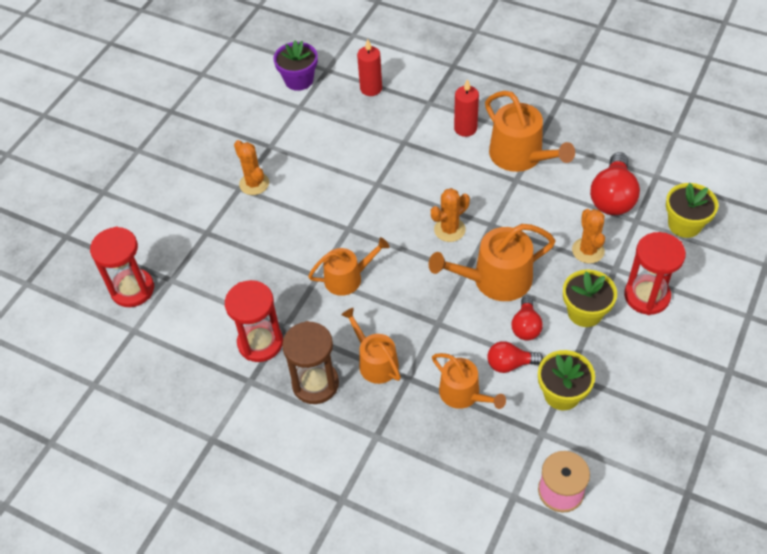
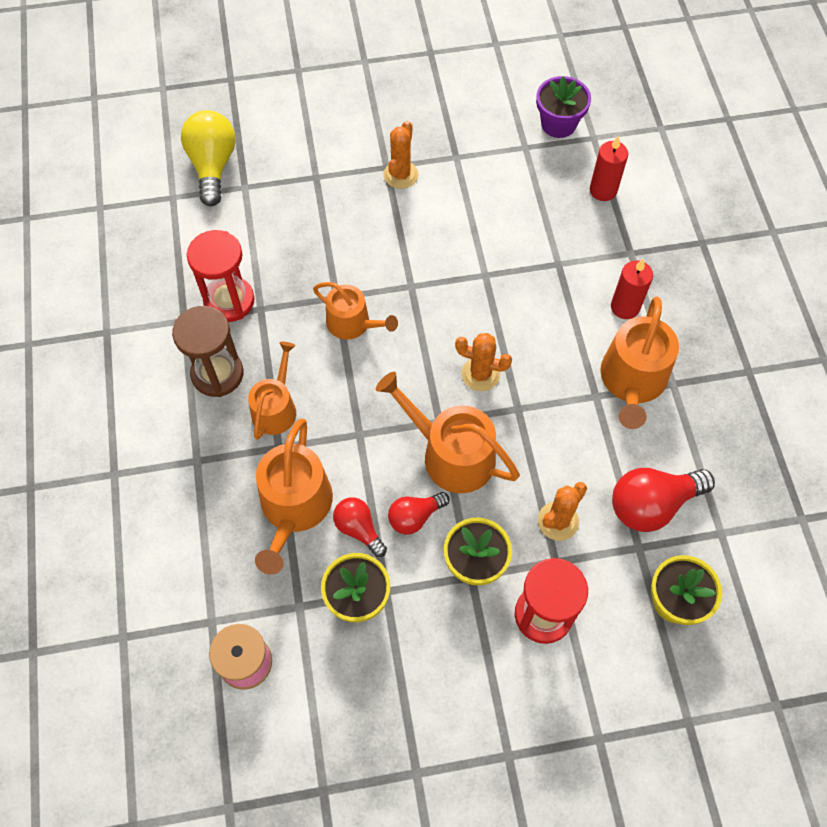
camera: 50 degrees right, 10 degrees up
red hourglass [90,227,154,307] -> yellow light bulb [181,110,236,206]
orange watering can [432,353,506,409] -> orange watering can [255,419,333,575], size x1.54

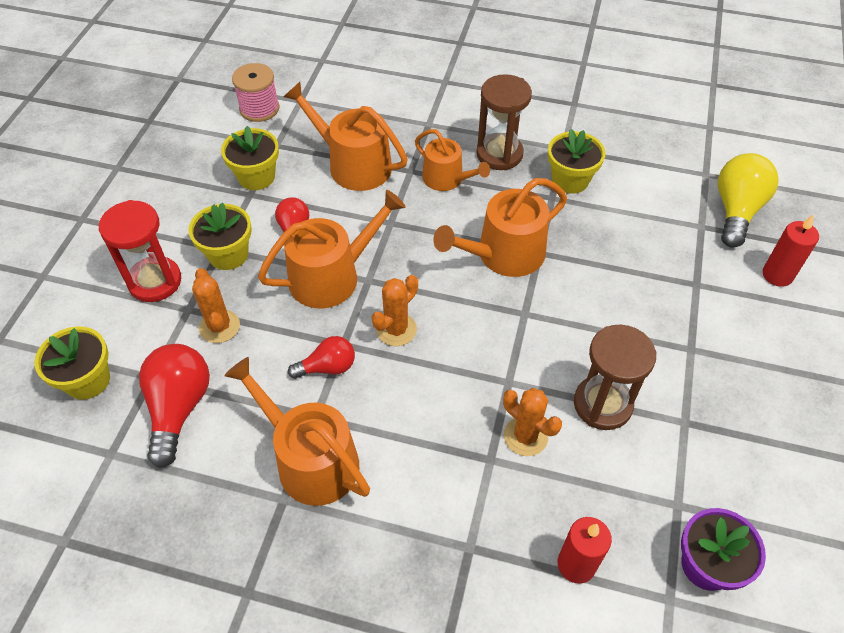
camera: 115 degrees right, 10 degrees down
yellow light bulb [181,110,236,206] -> yellow light bulb turned 90 degrees counterclockwise [718,153,779,248]
red hourglass [187,230,254,322] -> yellow flower pot [548,129,606,194]
orange watering can [313,282,398,340] -> orange watering can [433,178,567,277], size x1.54
red light bulb [333,497,387,557] -> red light bulb moved to [288,336,355,379]
orange cactus [383,121,418,189] -> orange cactus moved to [503,388,562,456]
red candle [611,259,653,319] -> red candle moved to [763,215,819,287]
none -> brown hourglass [574,325,656,430]

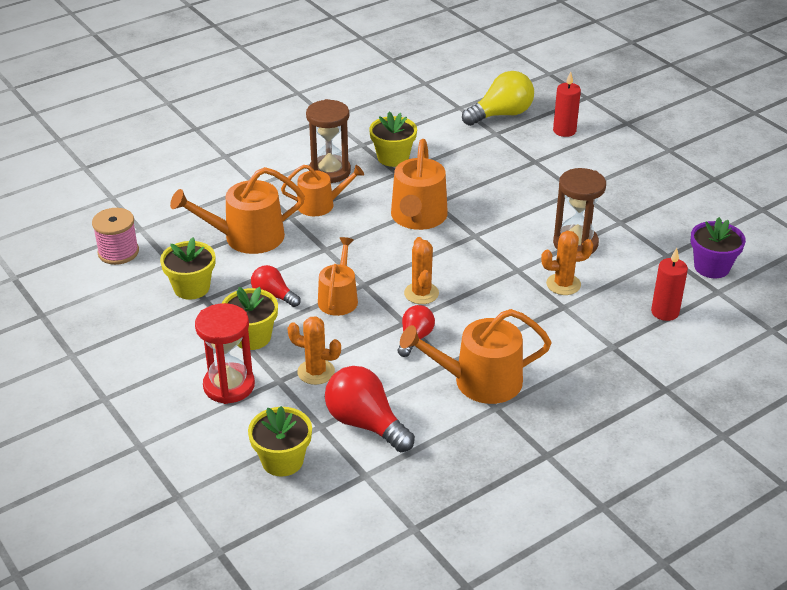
camera: 50 degrees left, 15 degrees down
orange watering can [258,190,406,308] -> orange watering can [318,237,358,316], size x0.65
yellow light bulb [718,153,779,248] -> yellow light bulb turned 90 degrees clockwise [462,71,534,126]

